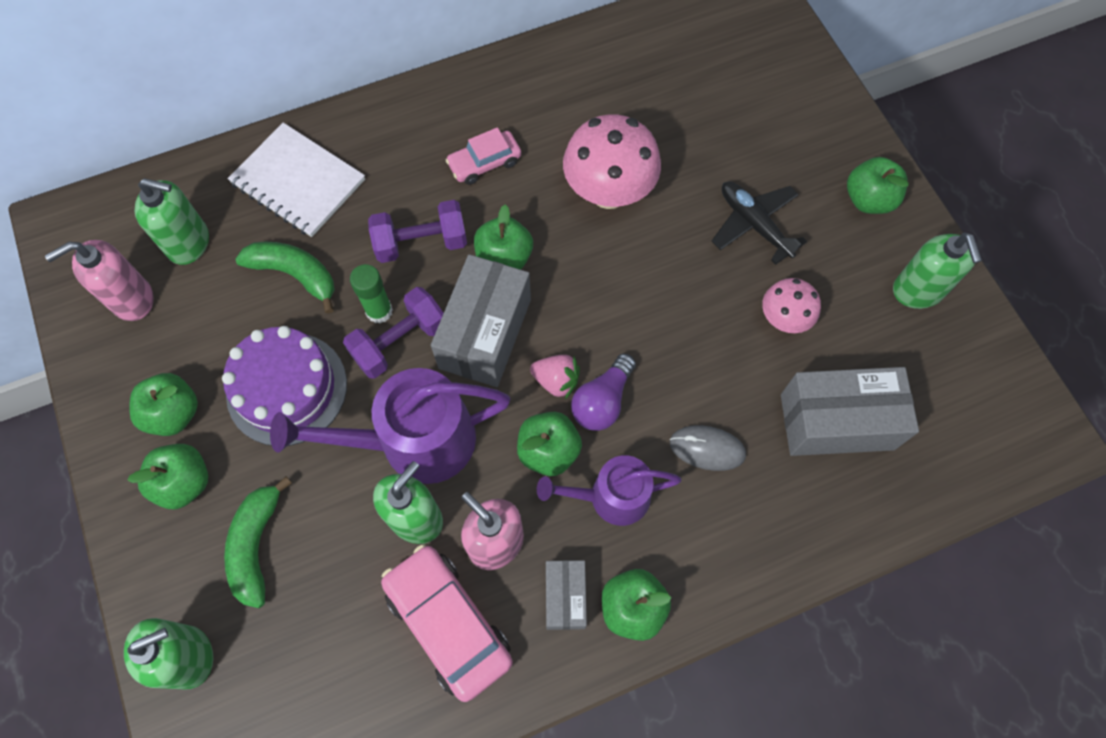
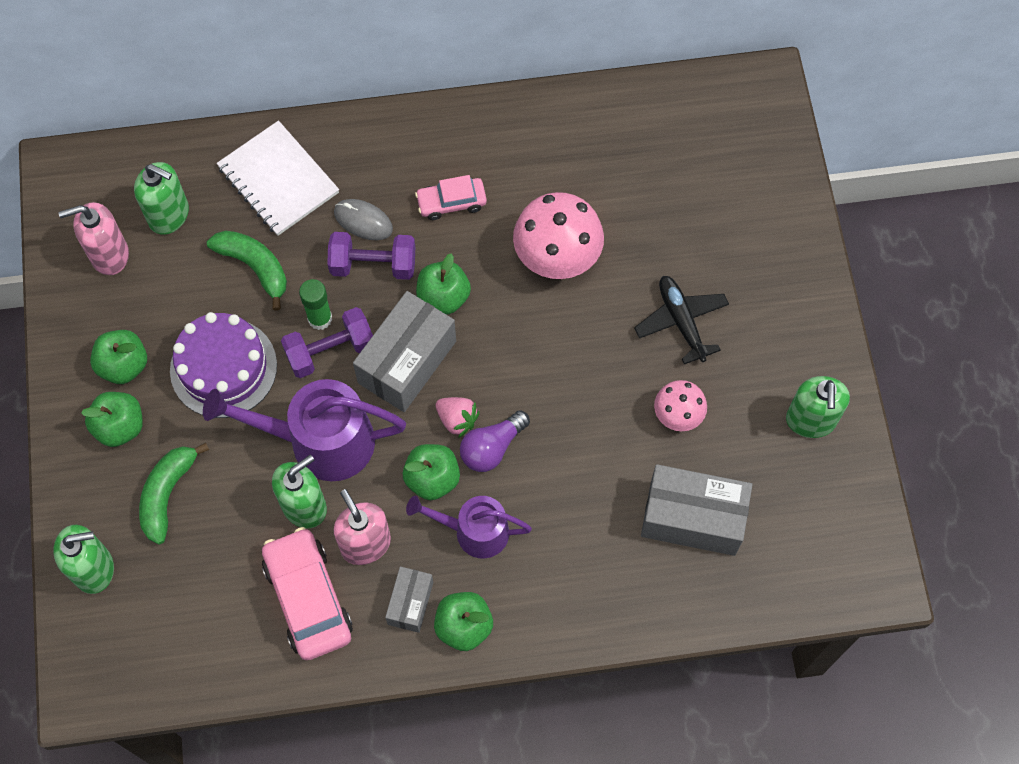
camera: 15 degrees right, 0 degrees up
grey mouse [670,426,746,471] -> grey mouse moved to [334,199,393,240]
green apple [847,157,909,214] -> none

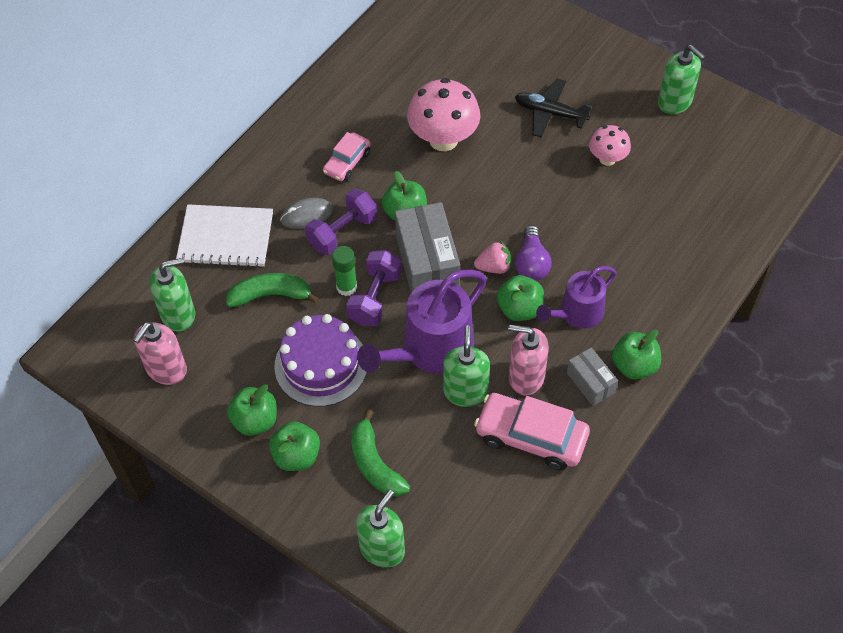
camera: 45 degrees left, 10 degrees down
grey box [641,464,752,556] -> none

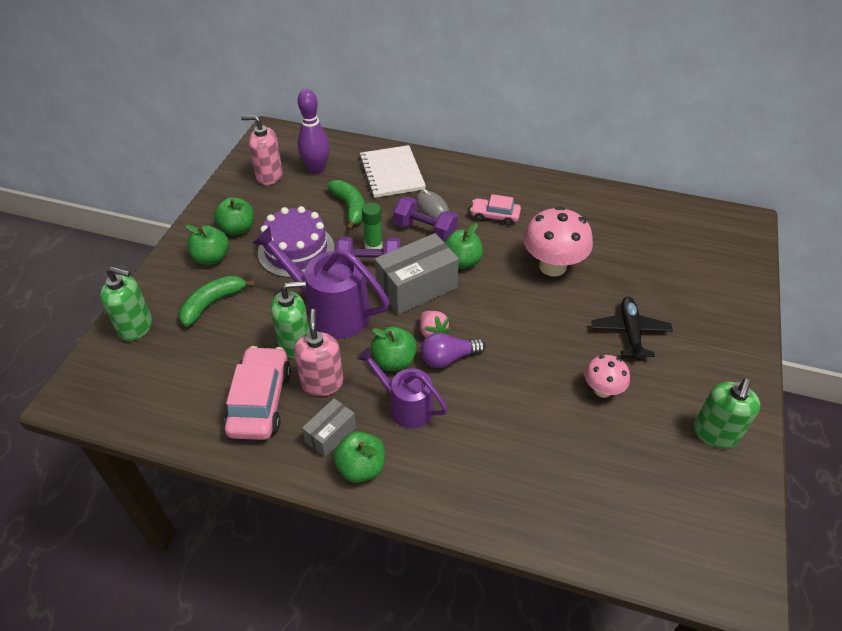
camera: 70 degrees right, 10 degrees down
green soap dispenser [150,258,195,332] -> purple bowling pin [297,89,330,174]

